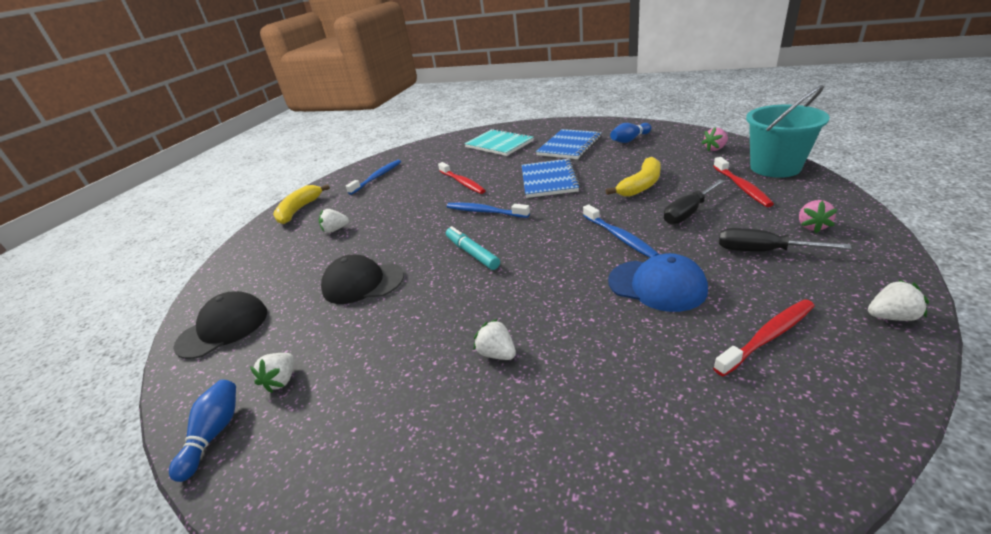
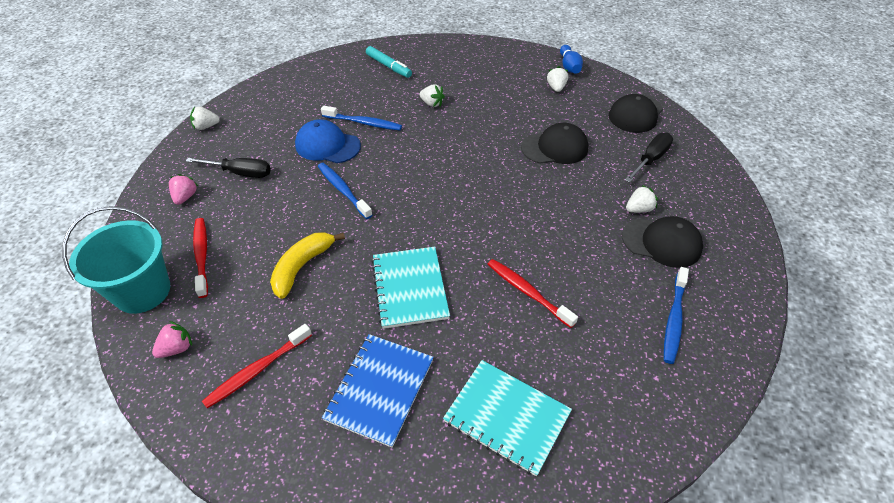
camera: 165 degrees right, 15 degrees up
yellow banana [273,184,330,224] -> none
turquoise marker [446,226,500,270] -> turquoise marker moved to [366,46,412,78]
blue toothbrush [447,203,530,218] -> blue toothbrush moved to [321,106,402,130]
blue notebook [522,159,580,198] -> turquoise notebook [371,247,450,329]
blue bowling pin [610,123,652,143] -> none
black screwdriver [664,179,725,224] -> black screwdriver moved to [625,133,673,182]
red toothbrush [713,299,815,377] -> red toothbrush moved to [202,324,312,408]
none -> black cap [622,216,703,268]

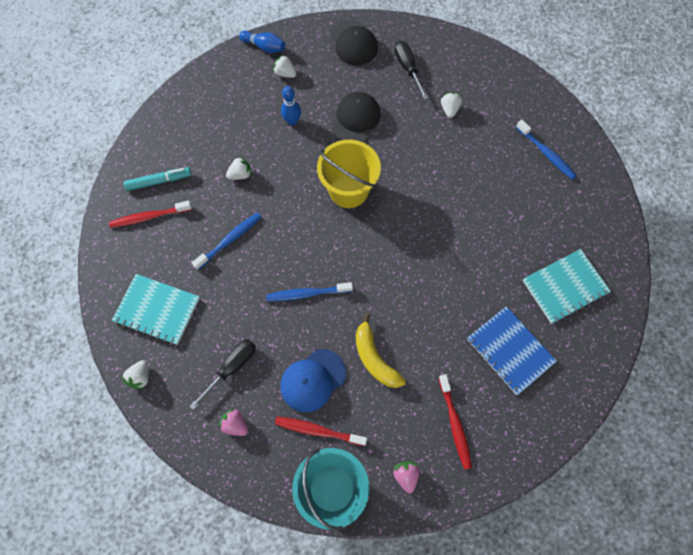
camera: 60 degrees left, 20 degrees up
blue cap [295,119,361,163] -> blue cap moved to [280,349,346,412]
turquoise notebook [371,247,450,329] -> turquoise notebook moved to [112,274,200,345]
red toothbrush [488,259,578,328] -> red toothbrush moved to [109,201,192,228]
black cap [622,216,703,268] -> none
none -> blue bowling pin [281,86,301,125]
none -> yellow bucket [317,140,381,208]

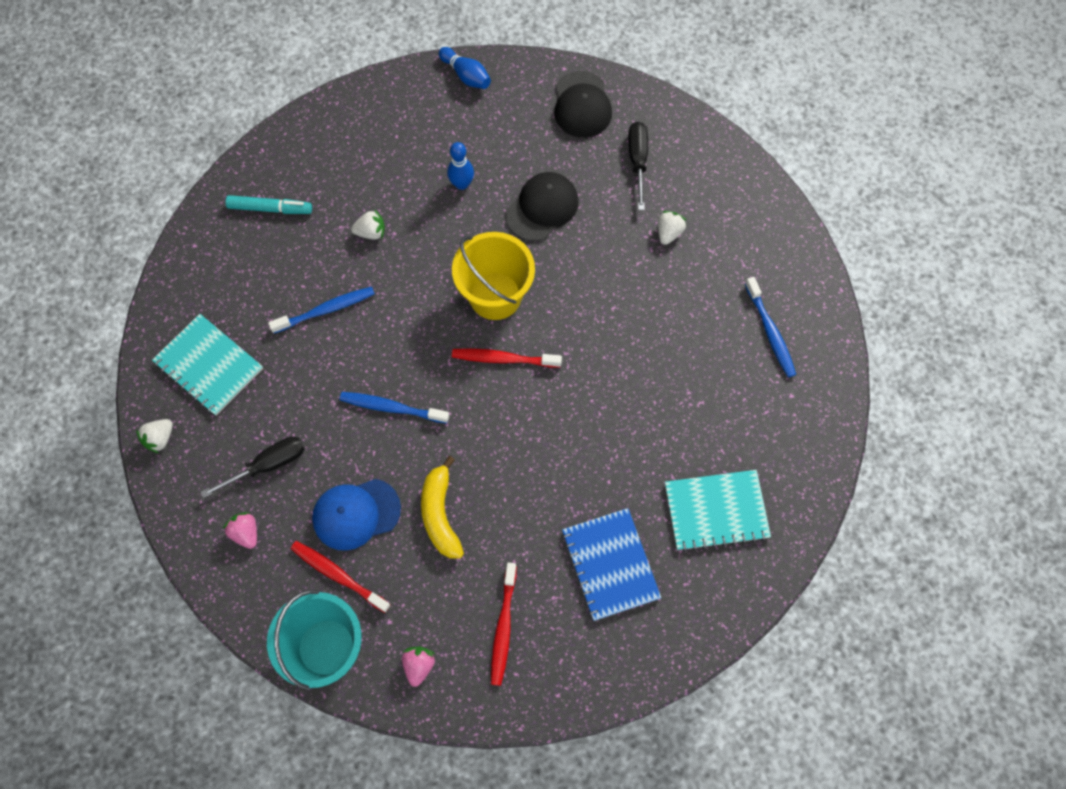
camera: 20 degrees right, 0 degrees up
red toothbrush [109,201,192,228] -> red toothbrush moved to [452,348,562,368]
white strawberry [273,54,296,78] -> none

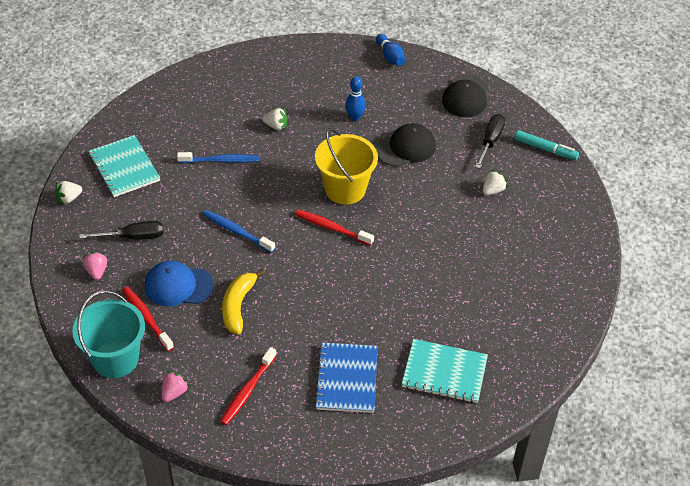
camera: 20 degrees right, 20 degrees down
turquoise marker [226,195,312,214] -> turquoise marker moved to [515,130,579,160]
blue toothbrush [745,277,796,378] -> none

